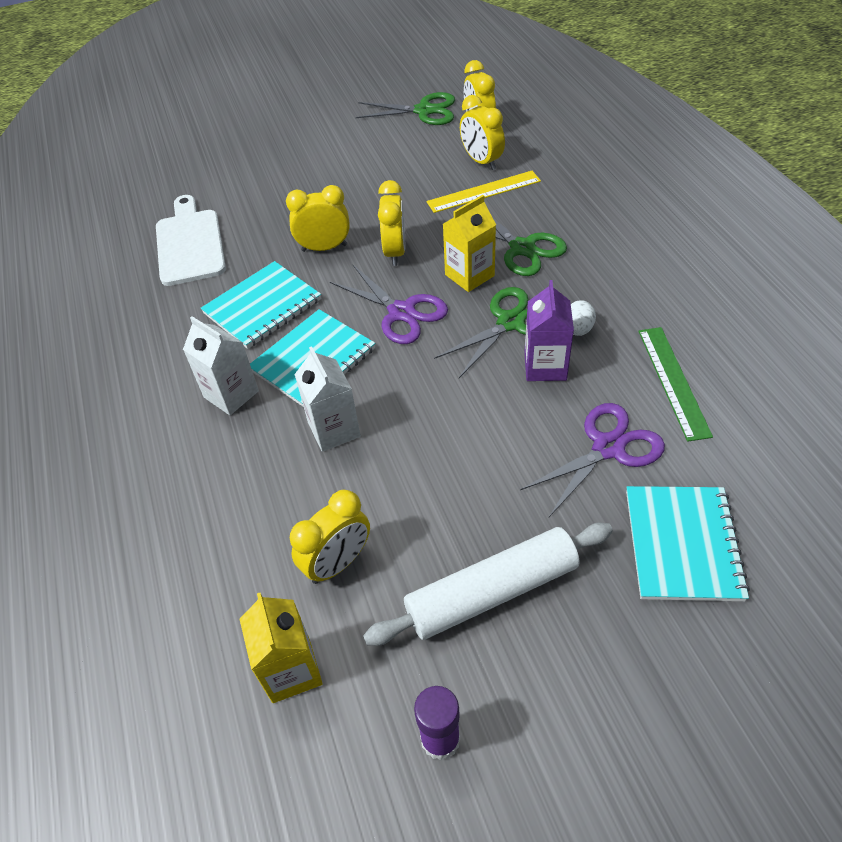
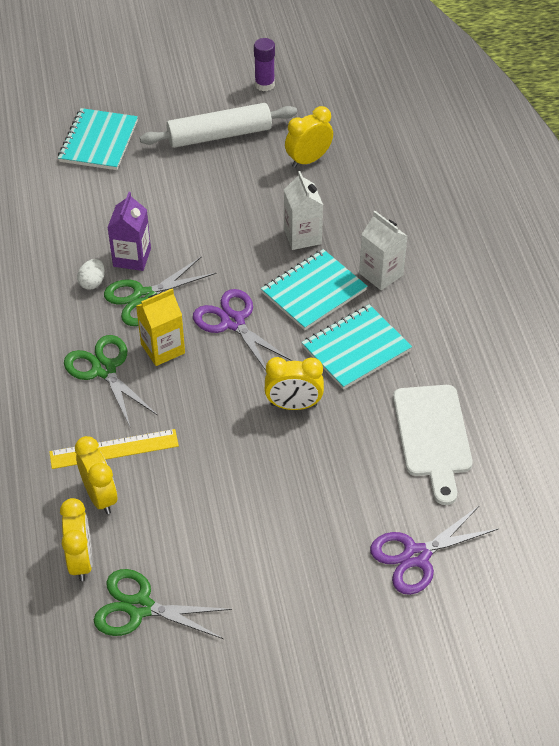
camera: 175 degrees left, 0 degrees up
yellow carton [240,593,322,703] -> none
yellow clock [378,180,405,266] -> none
purple scissors [520,403,665,517] -> purple scissors moved to [370,505,498,595]
green ruler [638,327,713,442] -> none

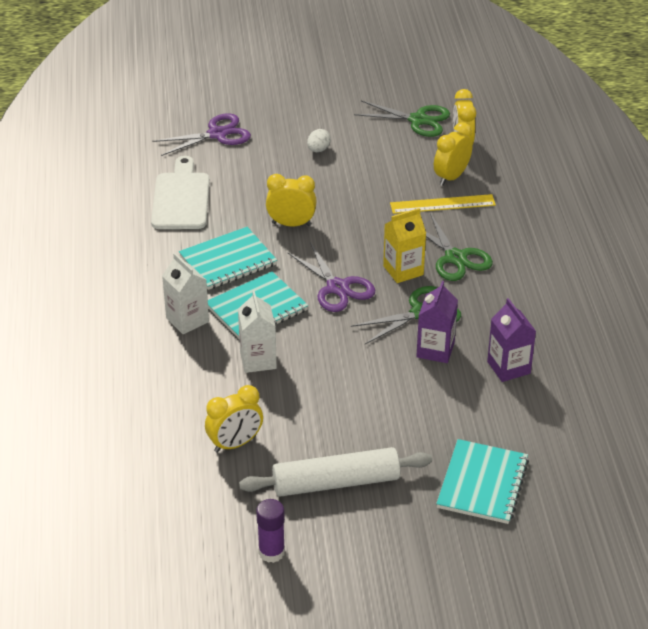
camera: 175 degrees left, 10 degrees down
yellow clock [75,436,117,514] -> yellow clock turned 60 degrees clockwise [434,122,472,186]
white egg [77,259,105,290] -> white egg moved to [307,129,331,152]
none -> purple carton [487,298,536,382]

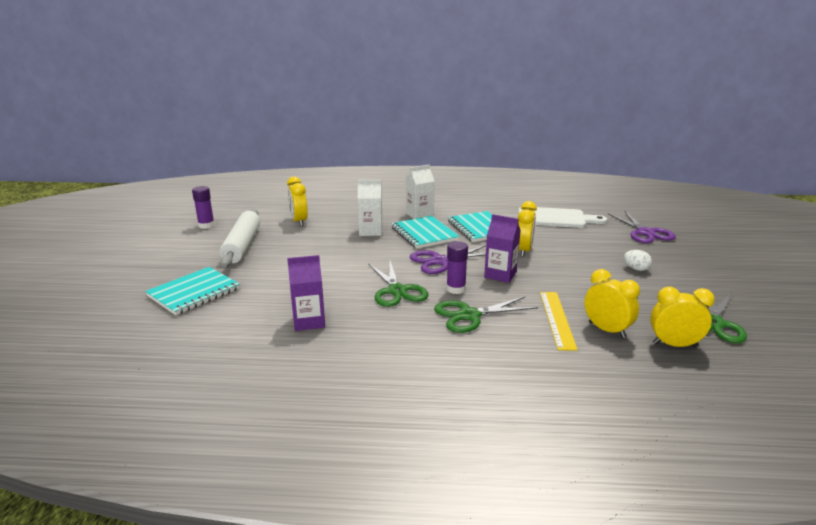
camera: 100 degrees right, 15 degrees down
yellow carton [383,208,426,283] -> purple glue stick [446,241,468,294]
purple carton [416,281,458,363] -> purple carton moved to [484,214,521,283]
turquoise notebook [436,439,529,524] -> turquoise notebook turned 75 degrees counterclockwise [145,267,240,315]

